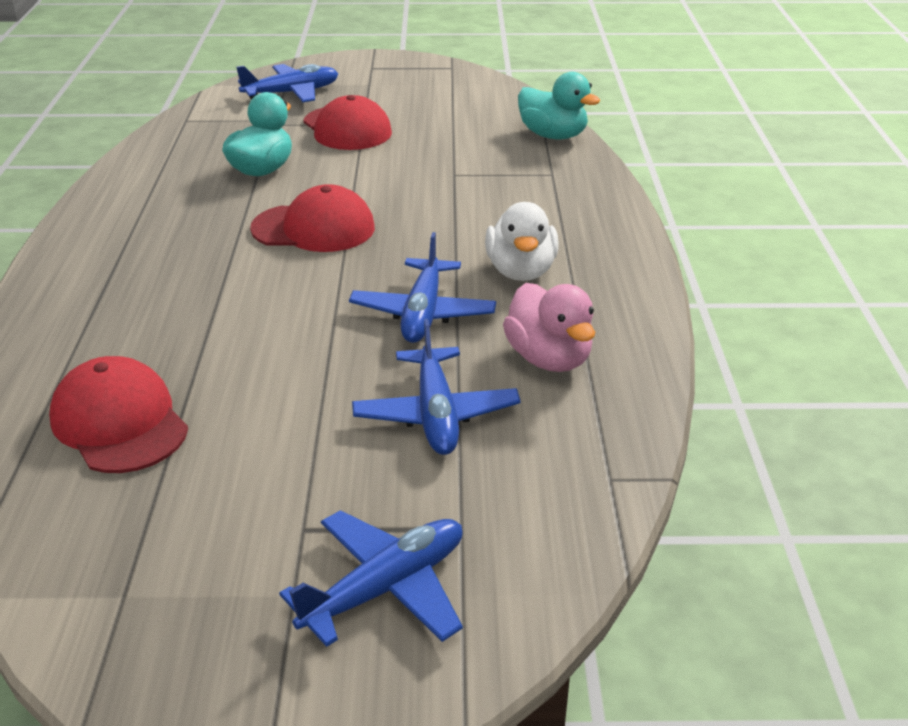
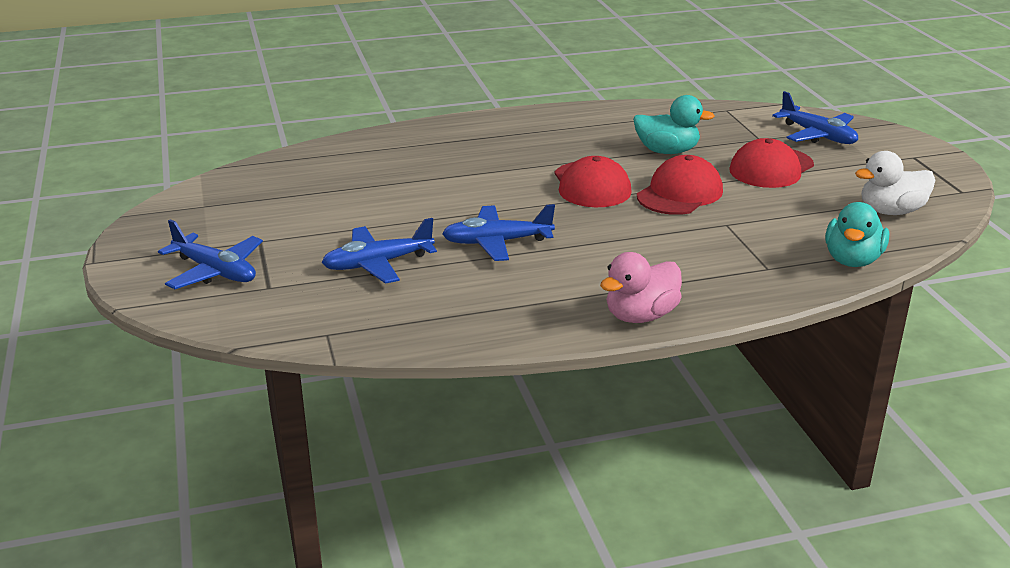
camera: 75 degrees right, 5 degrees down
red cap [49,356,188,473] -> red cap moved to [637,155,723,215]
white duck [485,202,559,281] -> white duck moved to [855,151,935,215]
pink duck [503,283,595,372] -> pink duck moved to [600,252,682,323]

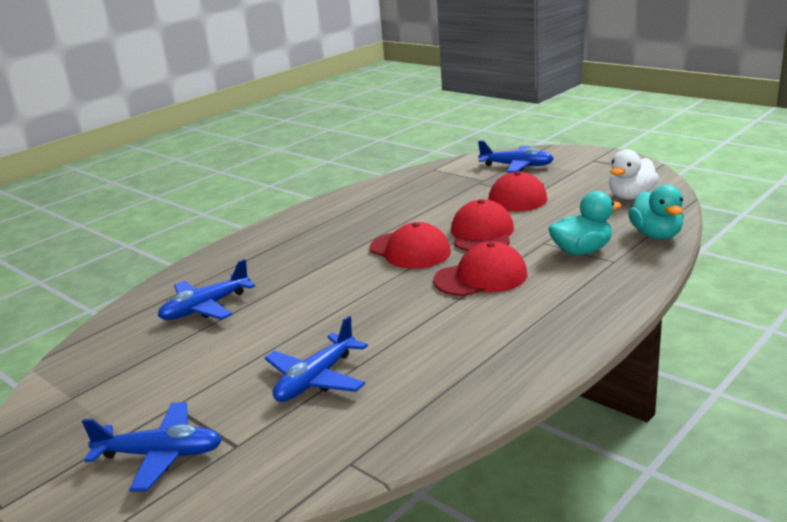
camera: 30 degrees left, 5 degrees down
blue plane [442,204,555,261] -> blue plane moved to [158,259,255,320]
pink duck [600,252,682,323] -> none
turquoise duck [633,95,715,154] -> turquoise duck moved to [548,191,622,255]
none -> red cap [433,241,528,296]

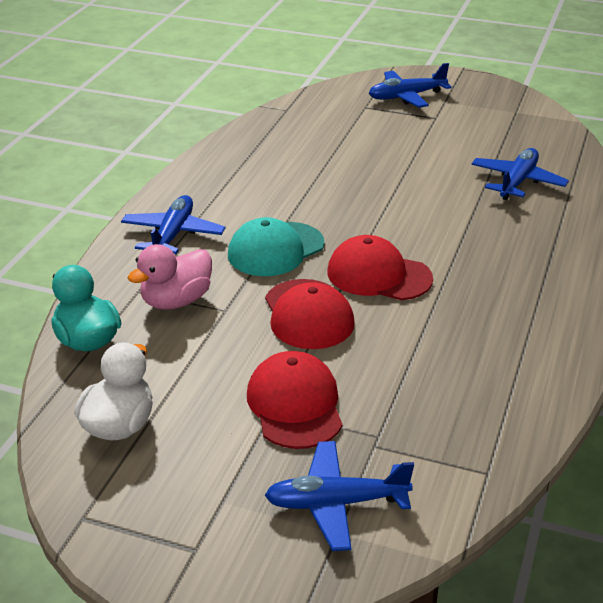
camera: 155 degrees right, 10 degrees up
blue plane [264,316,368,402] -> blue plane moved to [121,195,225,254]
red cap [433,241,528,296] -> turquoise cap [228,217,324,276]
turquoise duck [548,191,622,255] -> pink duck [128,244,212,310]

